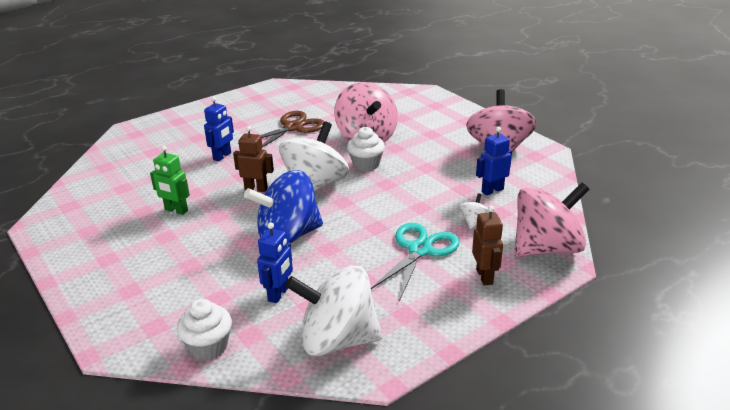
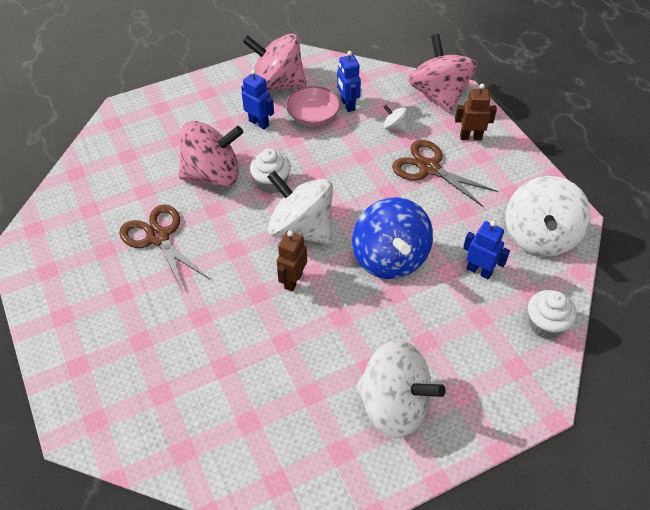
camera: 80 degrees left, 20 degrees up
green robot [150,146,190,215] -> none
blue robot [204,97,234,161] -> blue robot moved to [241,69,274,130]
turquoise scissors [371,223,460,301] -> brown scissors [392,140,498,207]
none -> pink bowl [286,86,340,126]
none -> white spinning top [356,340,445,438]

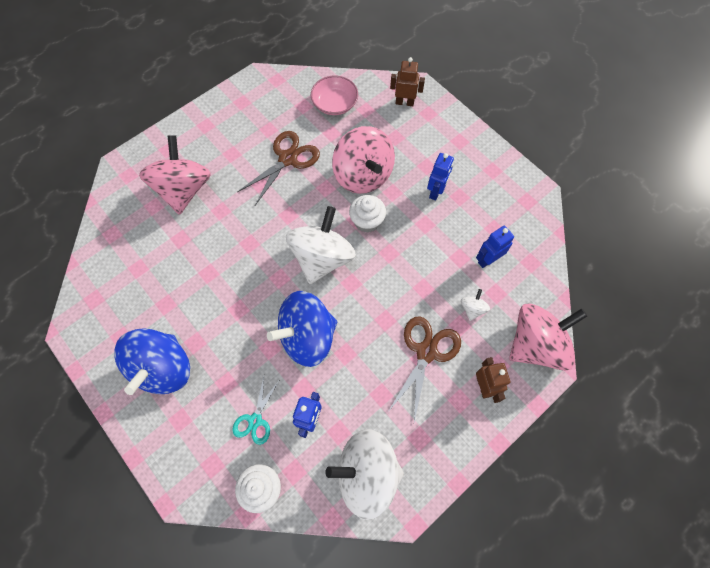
camera: 75 degrees right, 15 degrees up
pink spinning top [243,34,307,91] -> pink spinning top moved to [139,135,211,215]
brown robot [277,230,307,291] -> brown robot moved to [390,57,425,106]
pink bowl [286,86,340,126] -> pink bowl moved to [311,76,358,115]
white spinning top [356,340,445,438] -> blue spinning top [114,328,190,395]
none -> turquoise scissors [232,377,279,445]

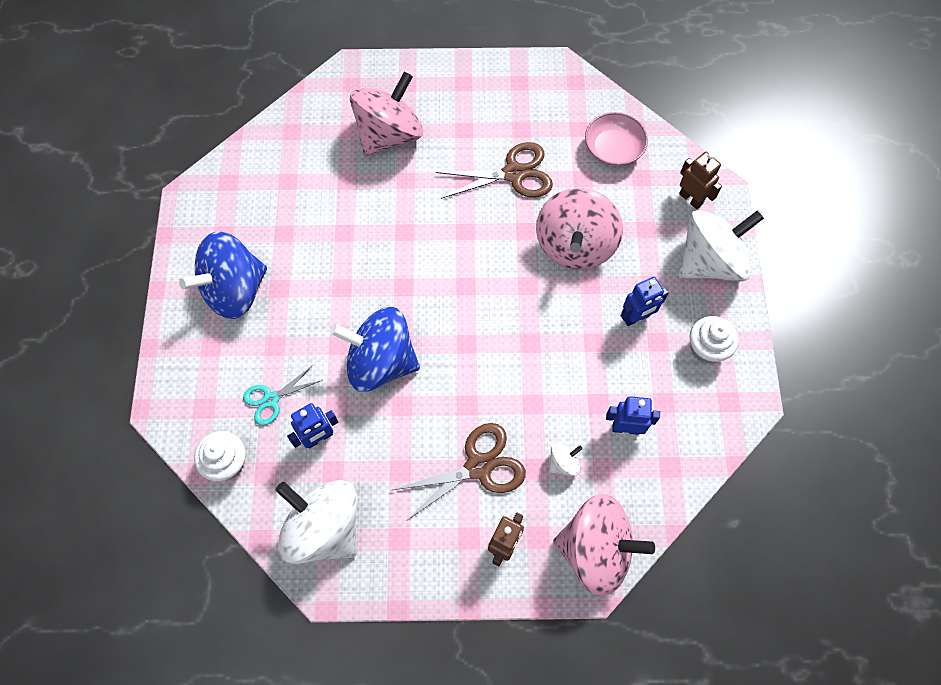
camera: 40 degrees right, 0 degrees up
white spinning top [286,206,356,284] -> white spinning top moved to [679,210,764,282]
white cupcake [349,195,386,233] -> white cupcake moved to [690,316,738,364]

